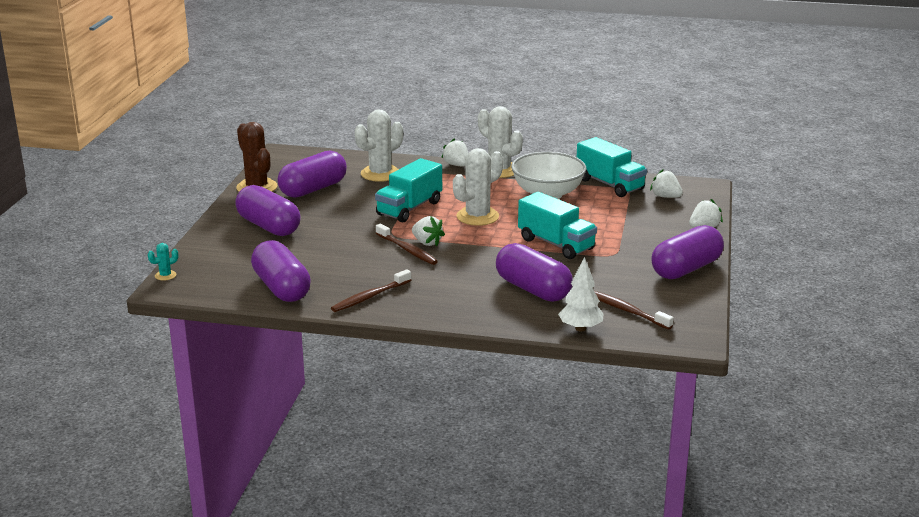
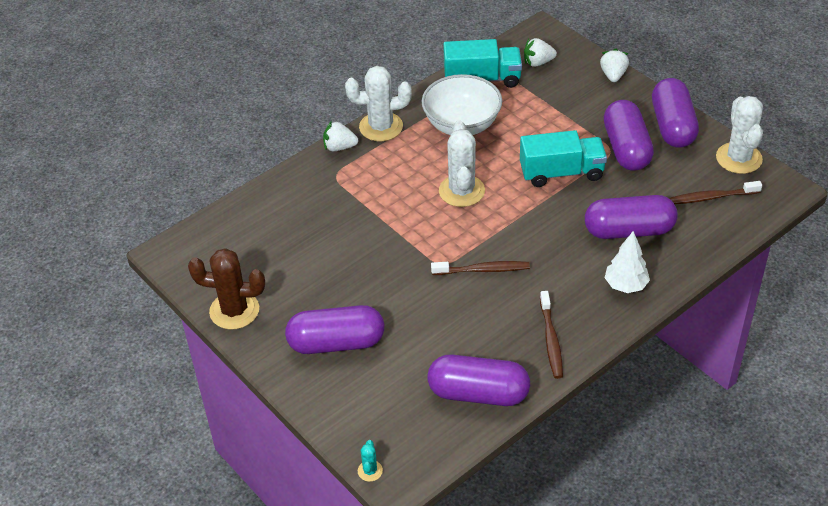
camera: 50 degrees left, 20 degrees up
purple capsule [277,150,347,198] -> purple capsule moved to [604,100,654,171]
white cactus [355,110,403,182] -> white cactus moved to [716,96,763,174]
turquoise truck [375,158,442,223] -> none
white strawberry [412,216,445,246] -> none
white tree [558,257,604,331] -> white tree moved to [605,231,650,293]

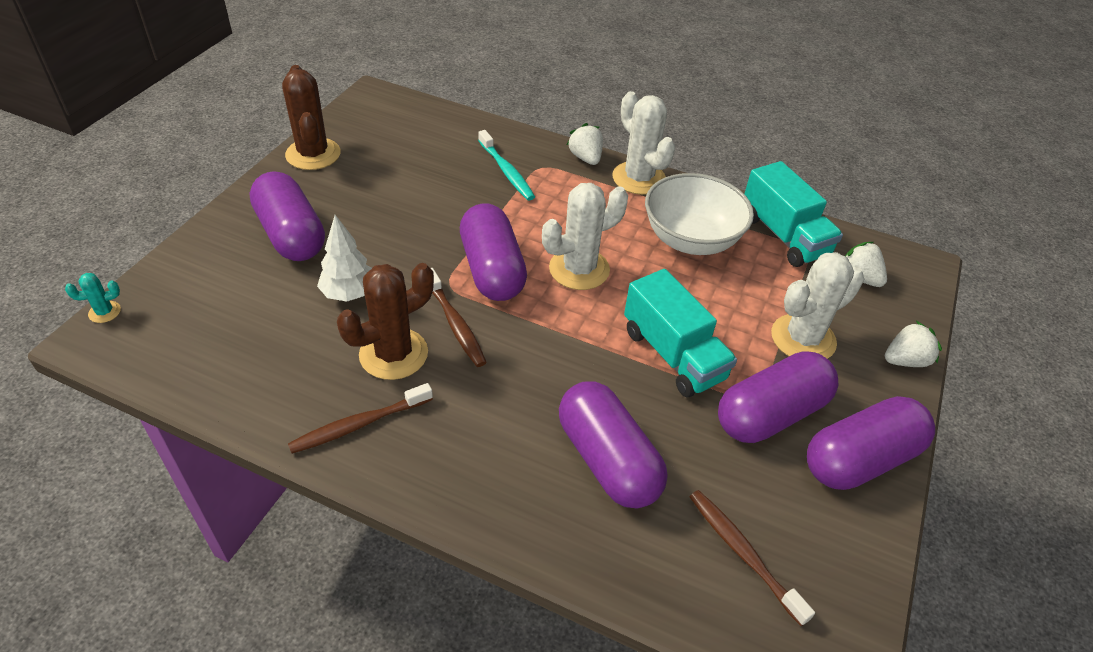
camera: 60 degrees right, 0 degrees up
purple capsule [428,354,530,406] -> purple capsule moved to [460,203,527,301]
white tree [605,231,650,293] -> white tree moved to [317,215,372,302]
white cactus [716,96,763,174] -> white cactus moved to [771,252,864,359]
none -> brown cactus [337,263,434,380]
none -> turquoise toothbrush [478,130,535,201]

